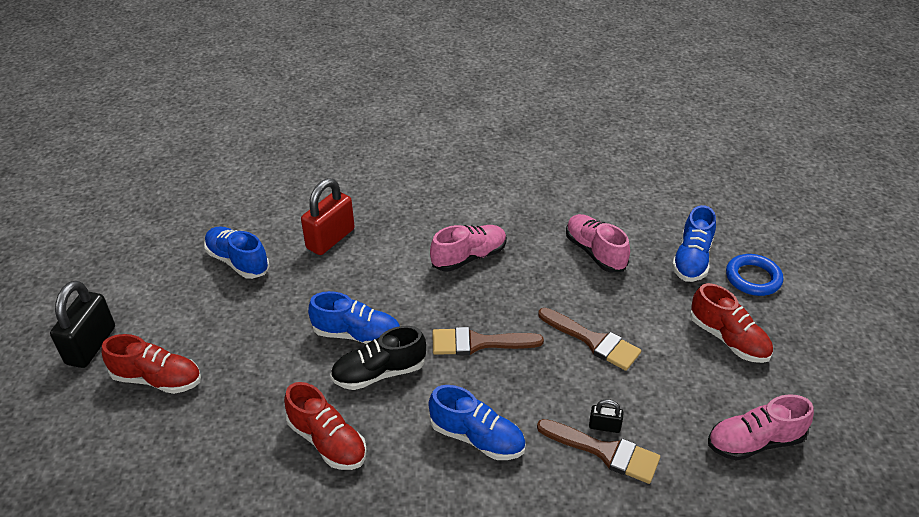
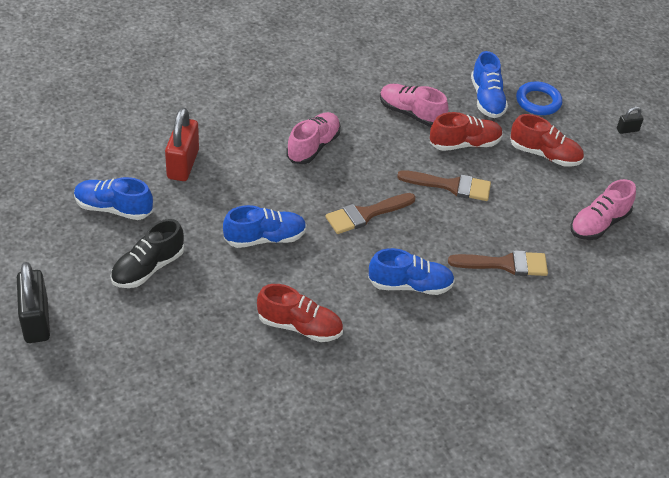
camera: 30 degrees left, 5 degrees up
red shoe [101,334,201,394] -> red shoe moved to [430,112,503,151]
black shoe [330,326,426,390] -> black shoe moved to [111,219,184,288]
black padlock [589,399,624,433] -> black padlock moved to [617,107,644,134]

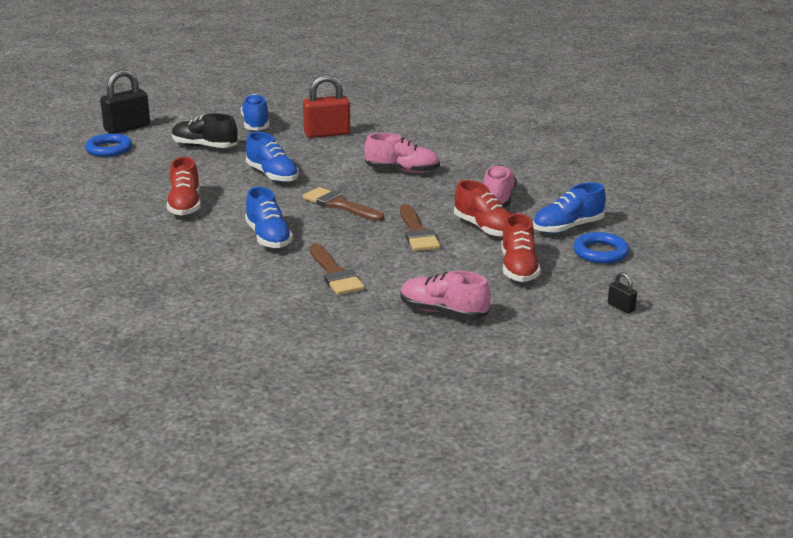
camera: 70 degrees right, 20 degrees down
none -> blue ring [85,133,132,157]

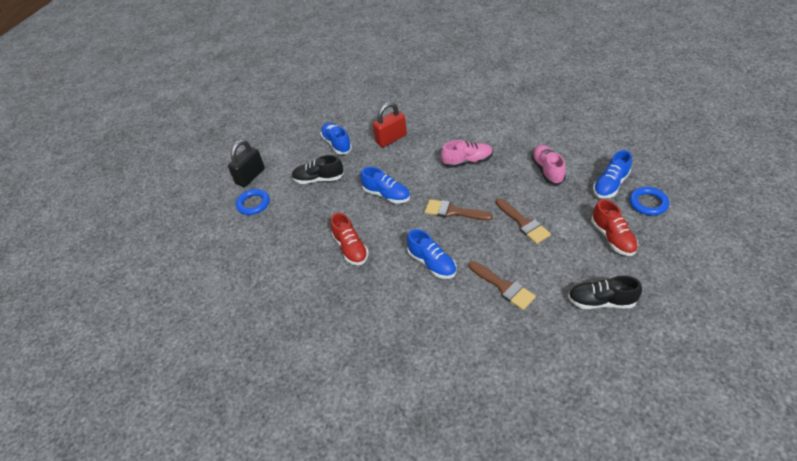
camera: 15 degrees left, 20 degrees up
pink shoe [400,271,491,319] -> black shoe [568,276,642,309]
red shoe [454,180,511,238] -> none
black padlock [608,272,637,313] -> none

